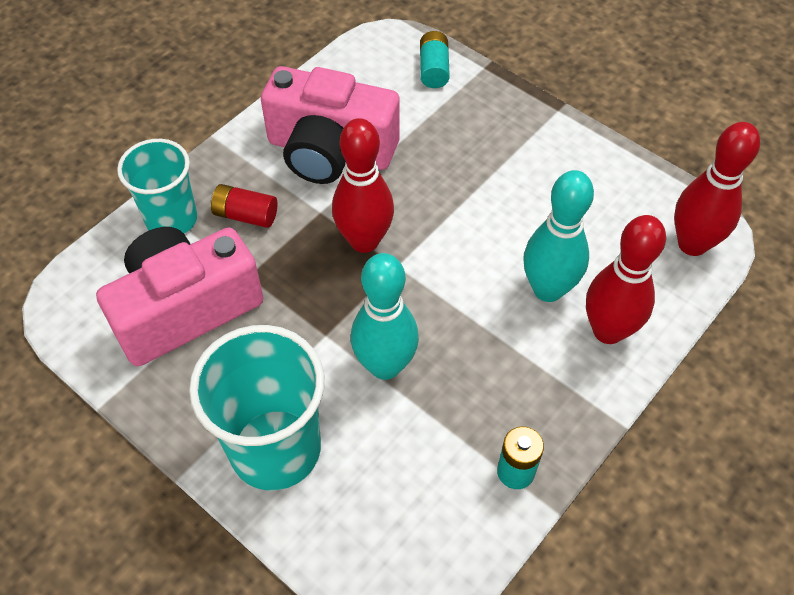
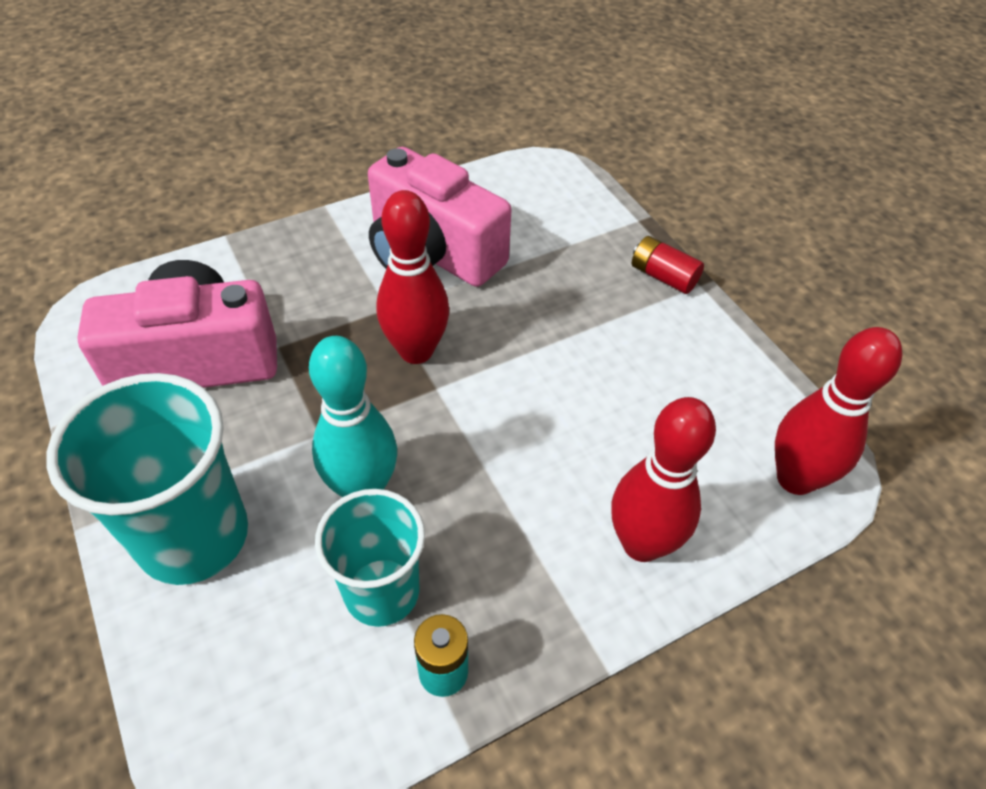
camera: 20 degrees right, 5 degrees down
turquoise cup [117,139,197,234] -> turquoise cup moved to [315,489,425,627]
red battery [211,184,277,228] -> red battery moved to [632,236,704,294]
turquoise battery [420,31,450,88] -> none
turquoise bowling pin [523,170,594,302] -> none

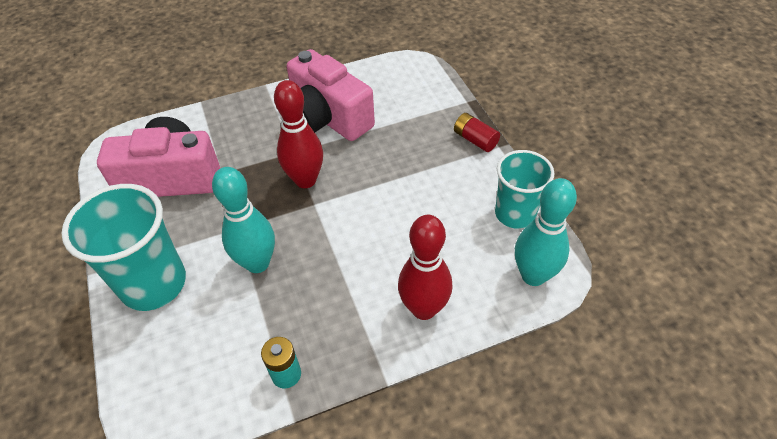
camera: 10 degrees right, 0 degrees up
turquoise cup [315,489,425,627] -> turquoise cup moved to [495,150,554,229]
red bowling pin [775,327,903,495] -> turquoise bowling pin [515,178,577,286]

